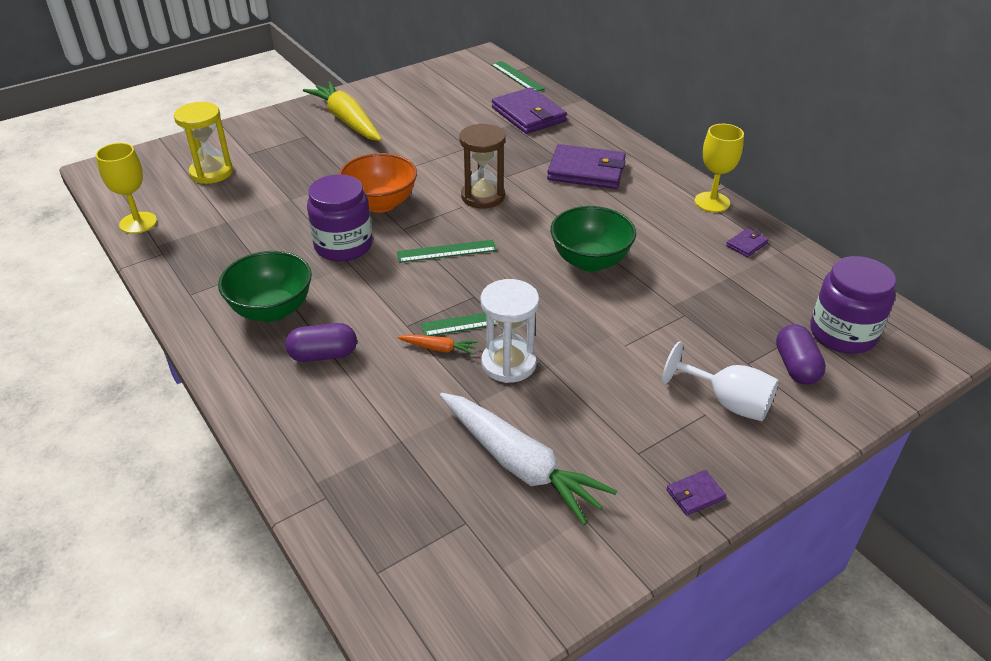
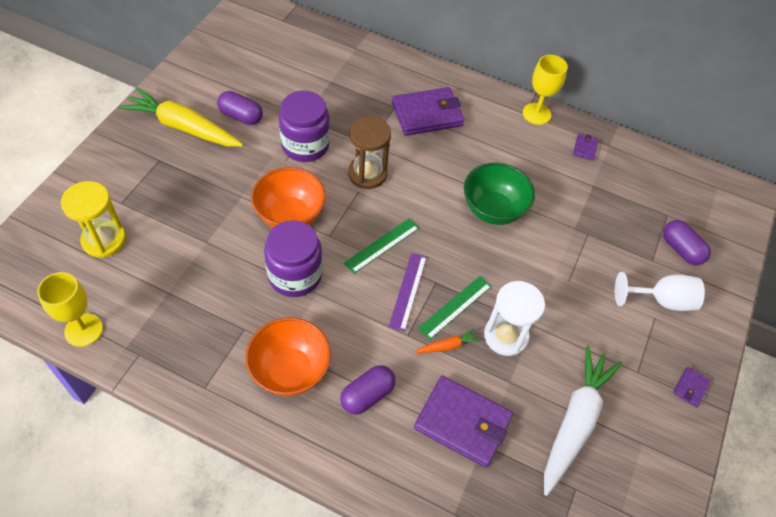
camera: 35 degrees left, 15 degrees up
green bowl [218,251,312,322] -> orange bowl [245,317,331,396]
white carrot [440,393,617,525] -> white carrot turned 75 degrees counterclockwise [544,346,622,496]
green ruler [491,61,545,92] -> none
purple wallet [492,87,567,134] -> purple wallet moved to [414,376,513,468]
purple jar [810,256,896,354] -> purple jar moved to [279,90,330,162]
none -> purple capsule [217,91,263,125]
none -> purple ruler [389,253,427,332]

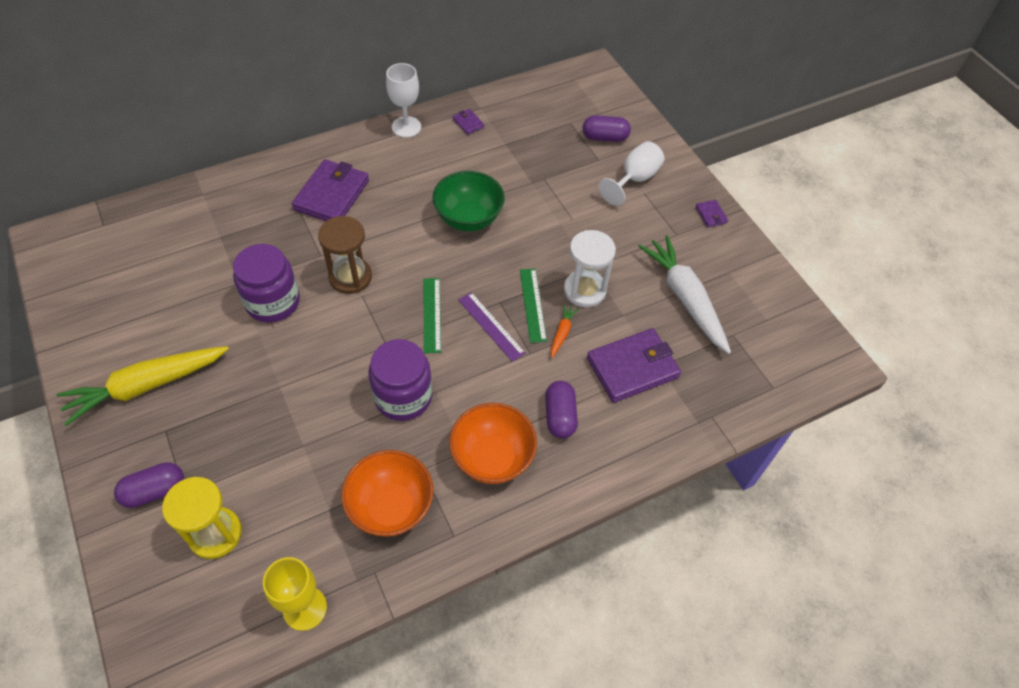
camera: 50 degrees left, 0 degrees up
purple capsule [217,91,263,125] -> purple capsule moved to [114,462,184,508]
orange bowl [251,167,326,228] -> orange bowl moved to [341,450,434,537]
yellow goblet [523,55,568,125] -> white goblet [386,63,421,138]

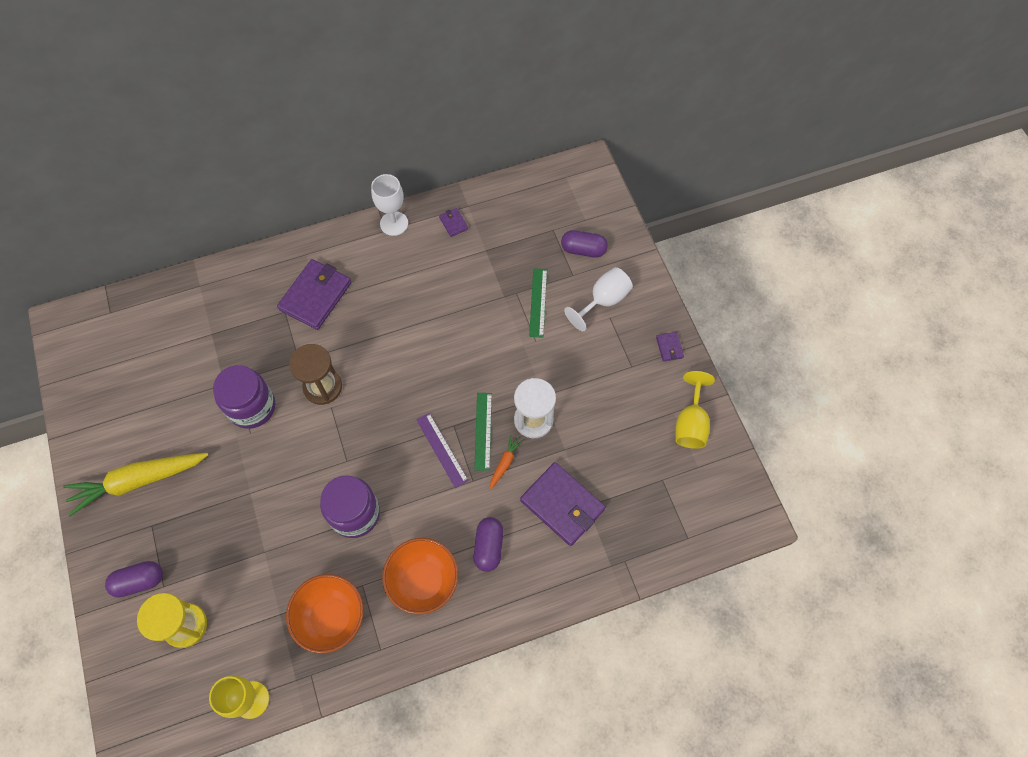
camera: 10 degrees right, 10 degrees up
green ruler [424,278,441,353] -> green ruler moved to [529,268,547,338]
green bowl [432,171,505,231] -> none
purple wallet [587,328,681,403] -> purple wallet turned 60 degrees clockwise [520,462,606,546]
white carrot [638,235,731,354] -> none
none -> yellow goblet [675,371,715,449]

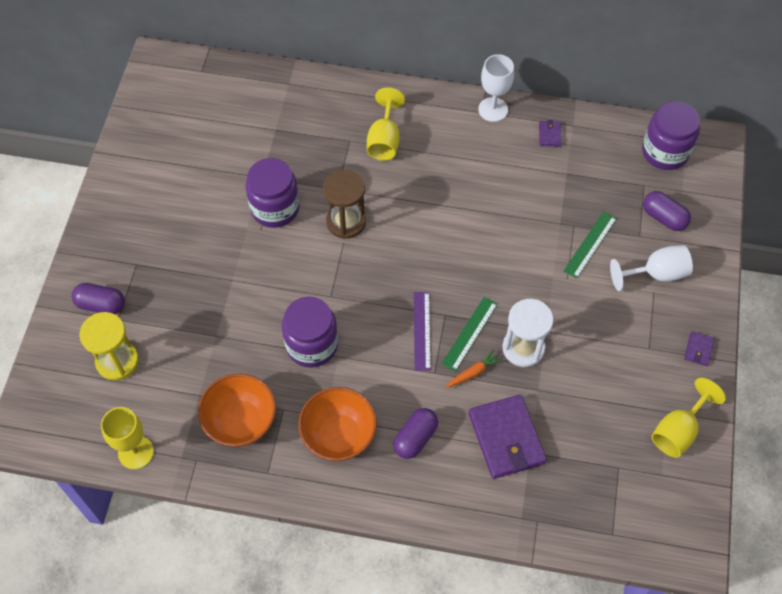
camera: 30 degrees right, 5 degrees down
yellow carrot [63,453,208,516] -> none
purple wallet [277,259,351,330] -> yellow goblet [367,88,405,161]
none -> purple jar [642,101,700,170]

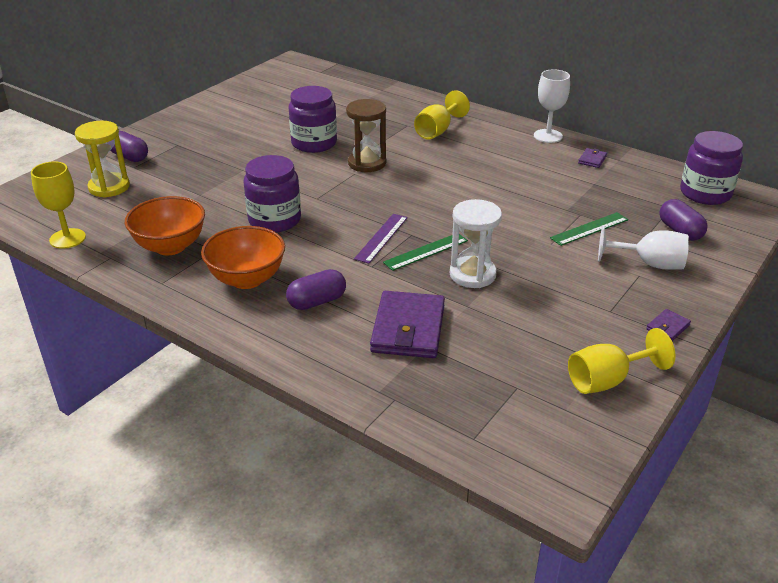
camera: 25 degrees right, 25 degrees down
orange carrot [446,349,502,388] -> none

